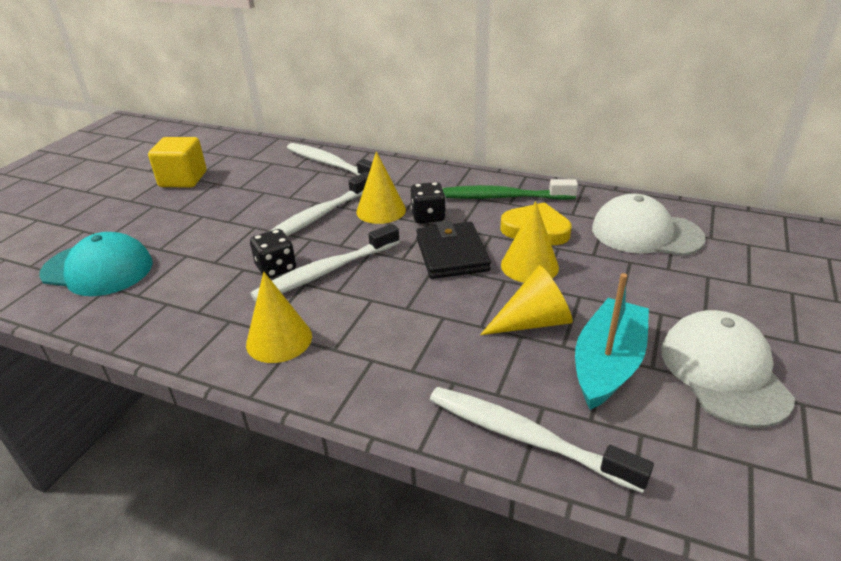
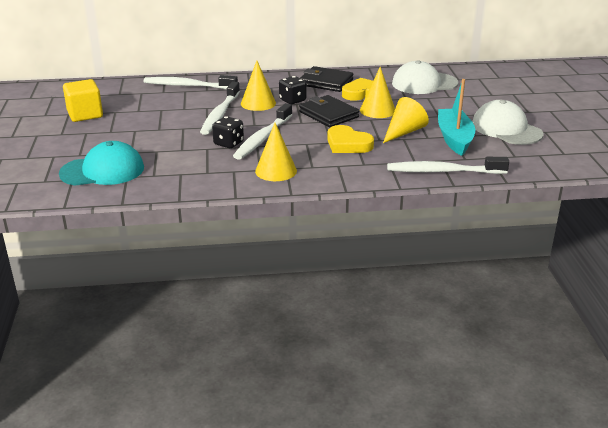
camera: 30 degrees left, 5 degrees down
green toothbrush [443,179,578,200] -> black wallet [300,66,353,92]
none -> yellow heart [327,125,374,153]

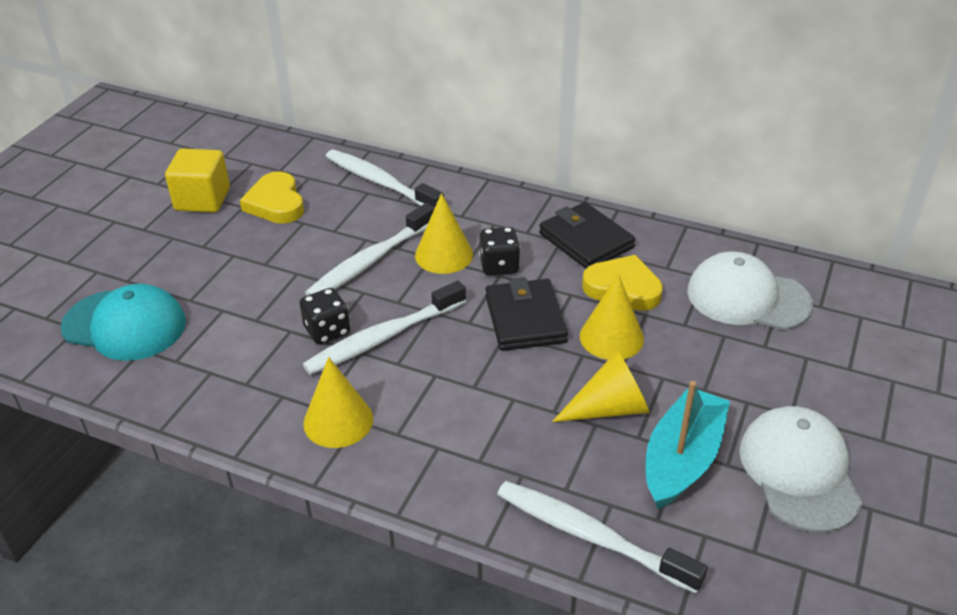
camera: 30 degrees right, 10 degrees up
yellow heart [327,125,374,153] -> yellow heart moved to [240,171,304,224]

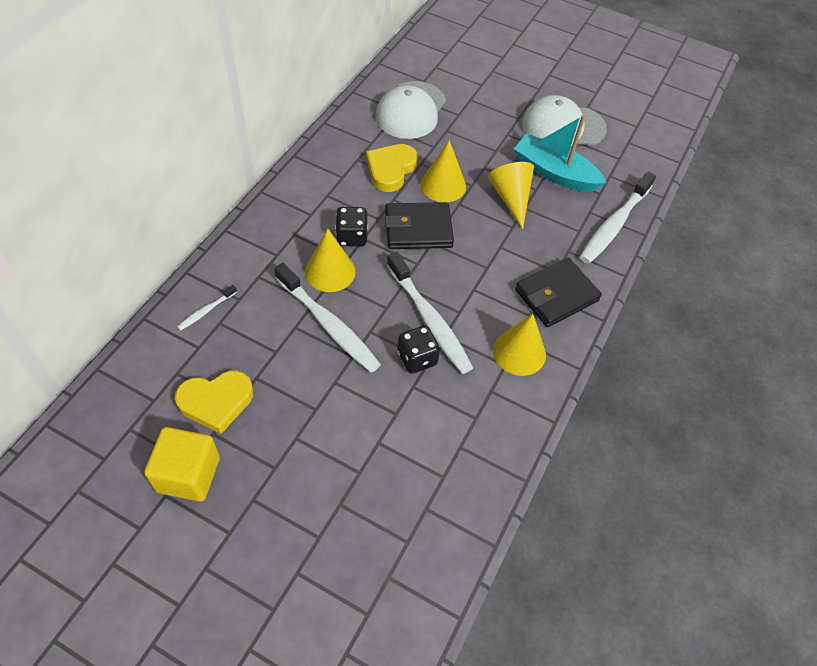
camera: 90 degrees left, 15 degrees up
turquoise cap [61,284,186,361] -> none
white toothbrush [326,149,444,207] -> white toothbrush [177,285,237,331], size x0.46
black wallet [539,202,636,269] -> black wallet moved to [515,258,602,327]

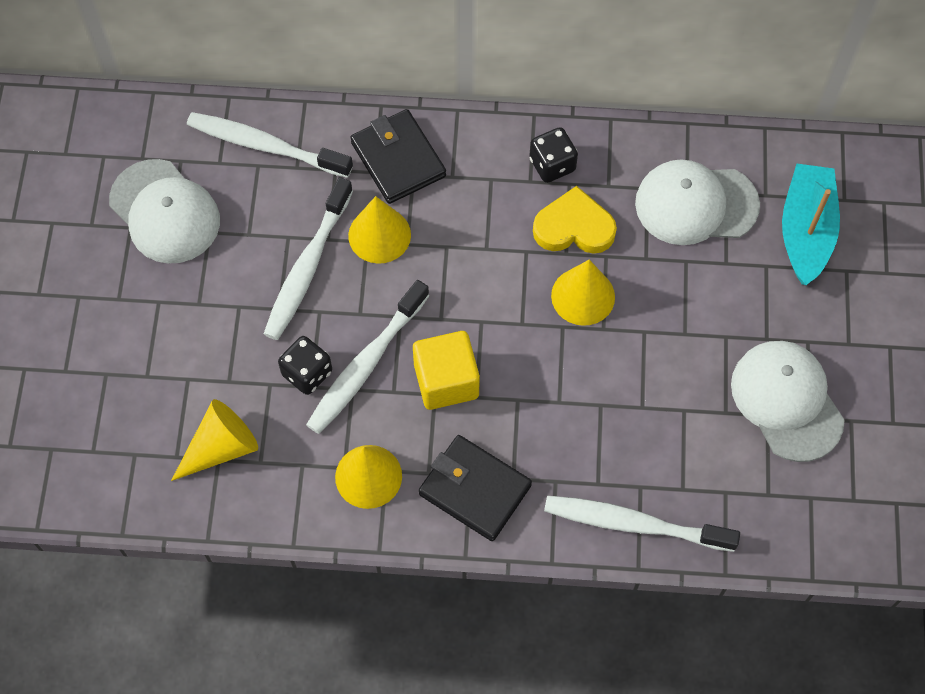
camera: 70 degrees right, 10 degrees up
yellow cube [144,427,220,502] -> yellow cube moved to [413,331,480,410]
yellow heart [175,371,253,434] -> white cap [109,159,220,264]
white toothbrush [177,285,237,331] -> white toothbrush [187,112,353,178], size x2.17
black dice [335,207,368,246] -> black dice moved to [529,127,578,183]
black wallet [385,202,454,249] -> black wallet moved to [350,109,446,204]
yellow cone [488,162,534,229] -> yellow cone moved to [171,399,258,481]
turquoise boat [514,115,607,192] -> turquoise boat moved to [782,163,840,285]

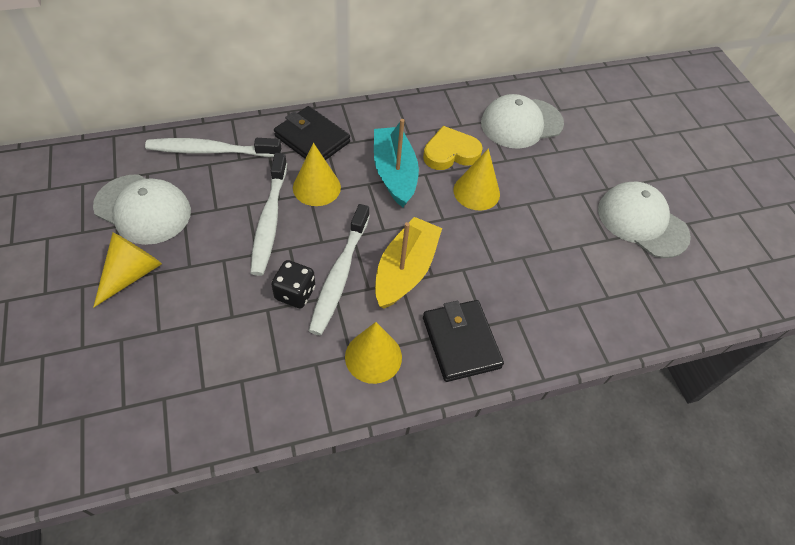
camera: 25 degrees left, 10 degrees down
yellow cone [171,399,258,481] -> yellow cone moved to [93,232,162,308]
yellow cube [413,331,480,410] -> yellow boat [375,217,442,309]
black wallet [419,435,532,541] -> black wallet turned 60 degrees clockwise [423,300,504,382]
black dice [529,127,578,183] -> none
white toothbrush [544,496,740,552] -> none
turquoise boat [782,163,840,285] -> turquoise boat moved to [374,119,419,207]

